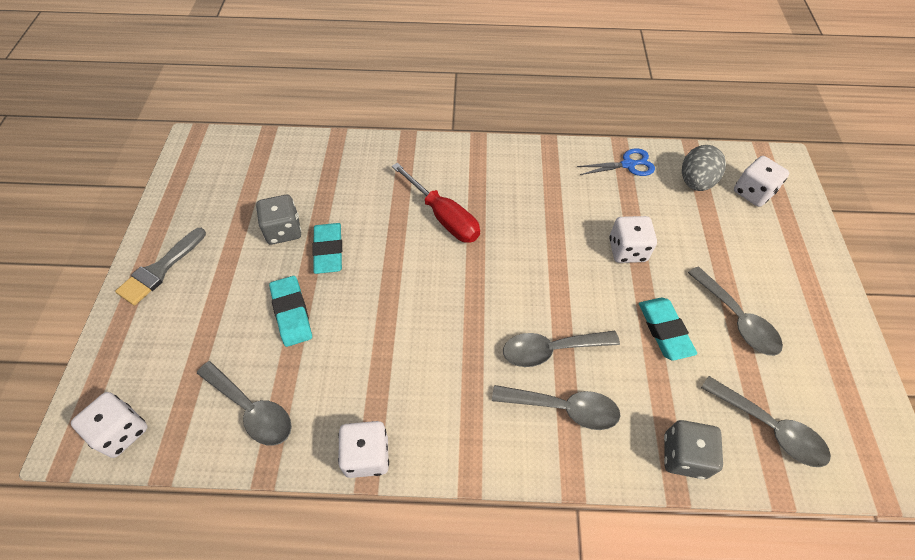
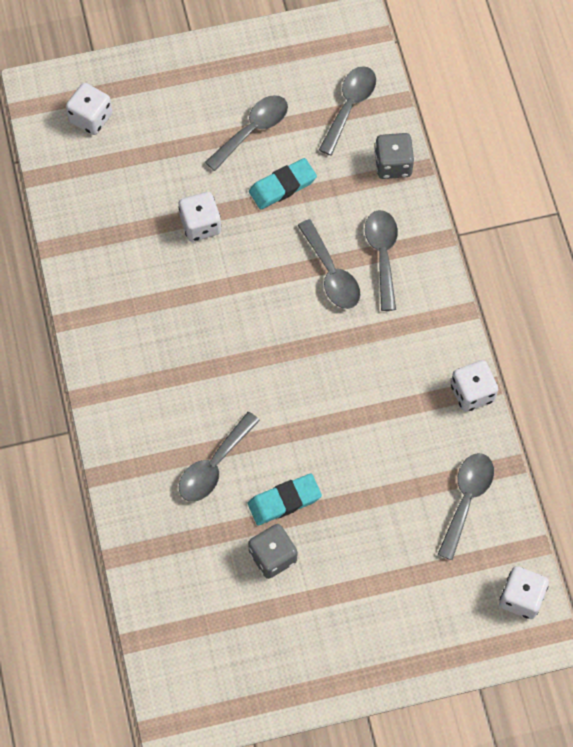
camera: 105 degrees left, 10 degrees up
grey brush [115,228,206,306] -> none
turquoise eraser [269,276,312,347] -> none
red screwdriver [392,163,480,243] -> none
blue scissors [577,148,655,176] -> none
grey egg [682,145,726,191] -> none
none -> grey spoon [179,412,260,502]

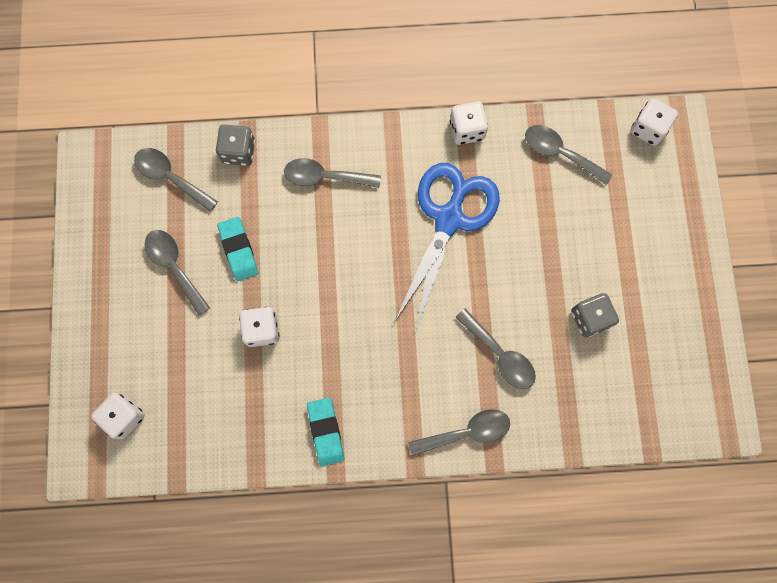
camera: 80 degrees left, 10 degrees up
turquoise eraser [248,473,322,525] -> turquoise eraser moved to [307,398,344,466]
grey spoon [298,219,361,309] -> grey spoon moved to [408,409,510,456]
none -> blue scissors [395,163,500,331]

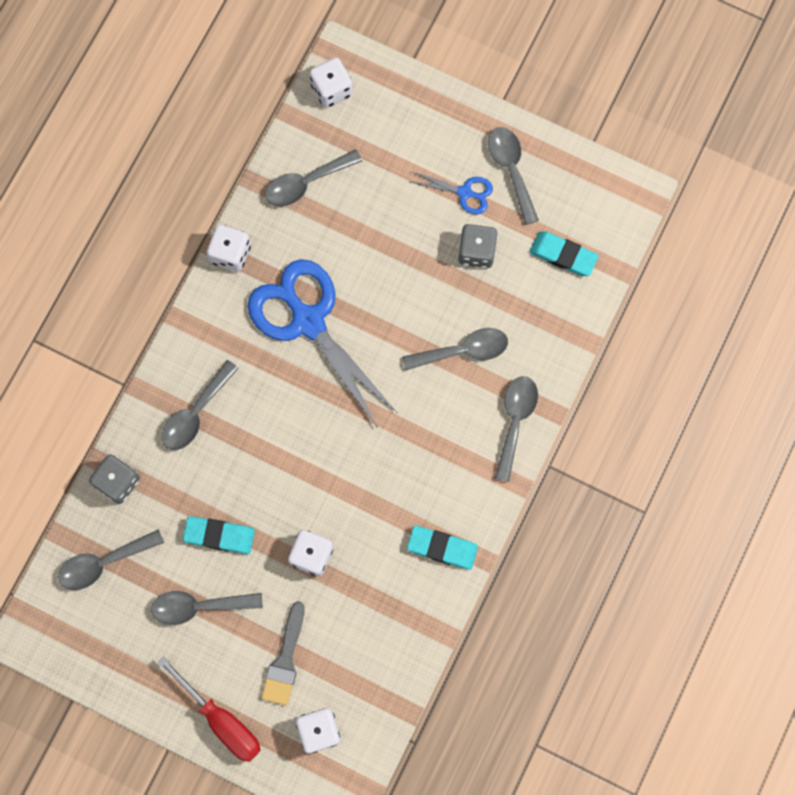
camera: 60 degrees left, 0 degrees up
none -> red screwdriver [157,656,261,762]
none -> grey brush [261,601,305,705]
none -> blue scissors [409,171,493,214]
none -> grey spoon [488,127,539,225]
none -> turquoise eraser [529,232,599,276]

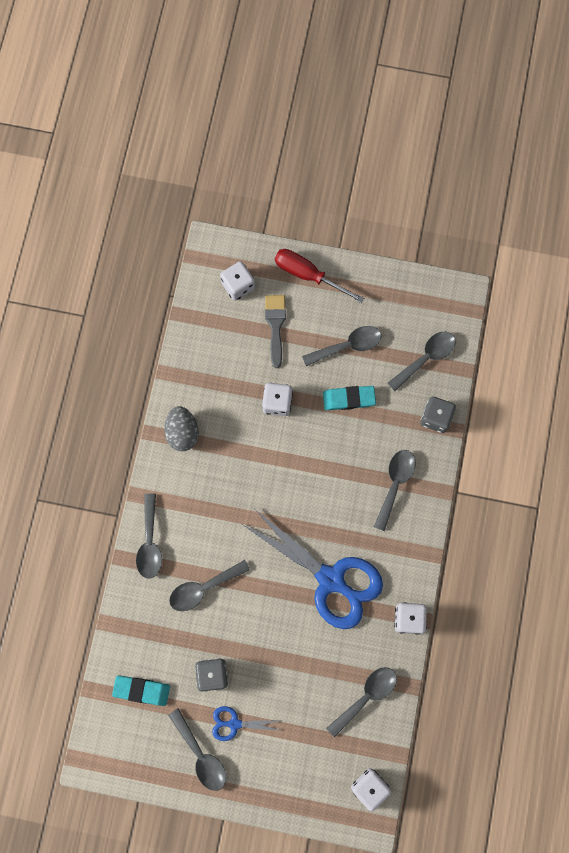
camera: 165 degrees right, 0 degrees up
turquoise eraser [407,525,478,570] -> grey egg [164,406,199,451]

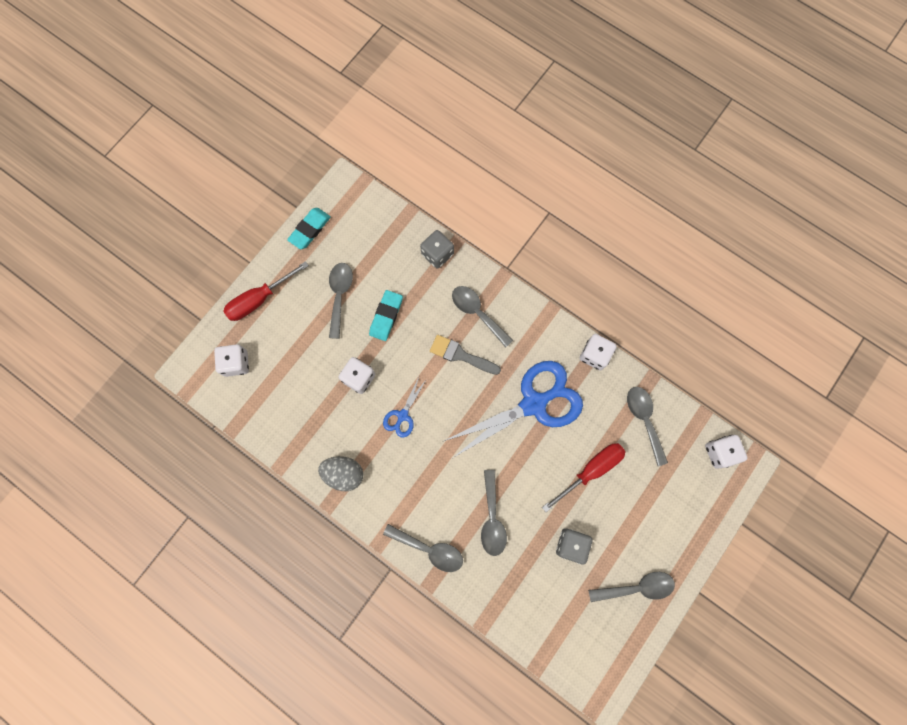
camera: 65 degrees left, 0 degrees up
turquoise eraser [112,675,170,706] -> turquoise eraser moved to [287,208,331,249]
blue scissors [212,706,283,741] -> blue scissors moved to [383,377,427,438]
grey brush [265,295,286,368] -> grey brush moved to [430,335,501,375]
grey spoon [388,332,456,391] -> none
none -> red screwdriver [542,443,625,512]

